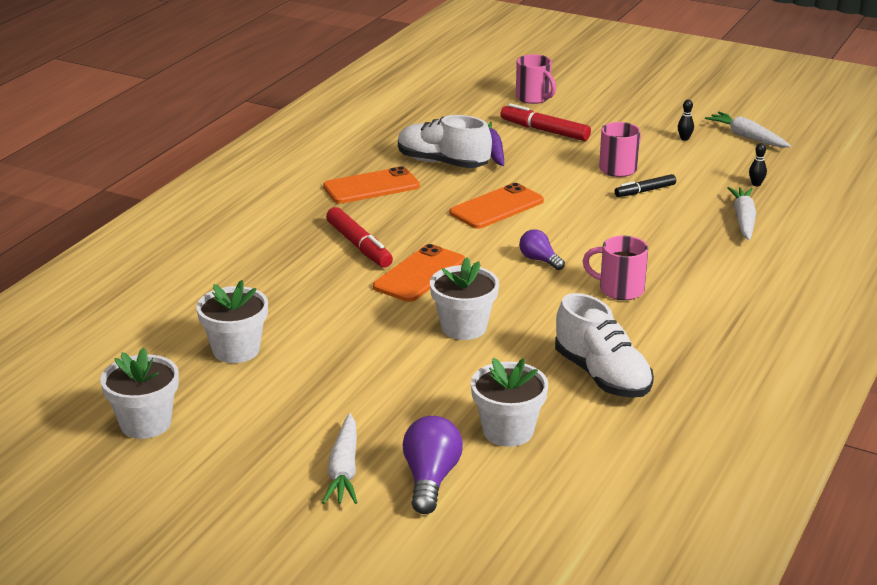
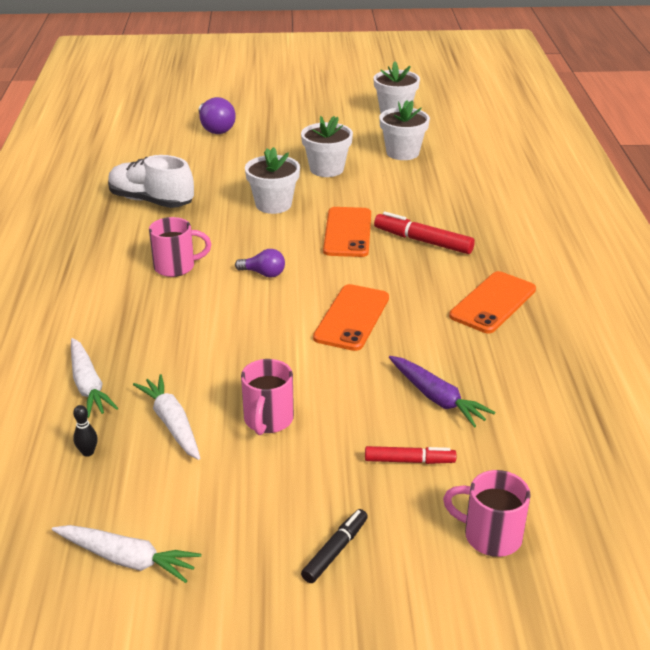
camera: 150 degrees right, 5 degrees up
white carrot [322,413,358,504] -> white carrot moved to [133,374,200,460]
white shoe [398,115,492,168] -> none
white flower pot [471,358,549,447] -> white flower pot moved to [301,116,353,177]
red marker [500,103,591,141] -> red marker [365,446,456,464], size x0.64
black marker [615,174,676,197] -> black marker moved to [301,509,368,583]
black bowling pin [678,99,694,141] -> none

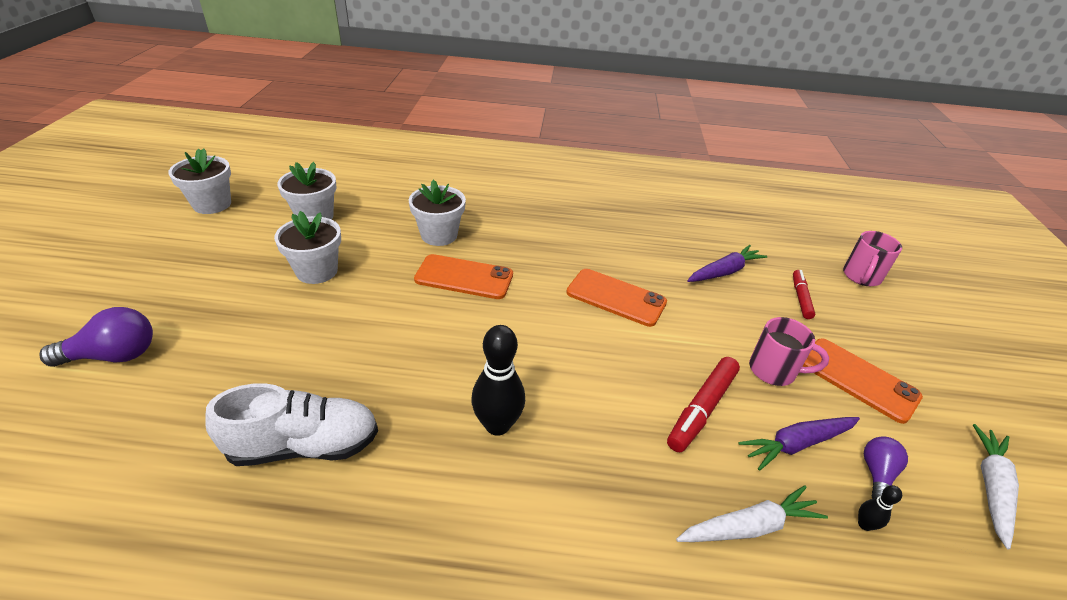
camera: 85 degrees left, 5 degrees up
white shoe [108,155,194,208] -> white shoe turned 135 degrees counterclockwise [205,383,378,466]
white carrot [133,374,200,460] -> purple carrot [738,417,860,471]
pink mug [149,217,211,277] -> black bowling pin [471,325,525,436]
purple light bulb [235,249,285,278] -> purple light bulb moved to [864,436,908,499]
white flower pot [245,147,300,214] -> white flower pot moved to [409,180,466,246]
black marker [301,509,368,583] -> none
red marker [374,211,475,254] -> red marker moved to [667,357,740,452]
orange phone [449,271,536,333] -> orange phone moved to [803,339,923,424]

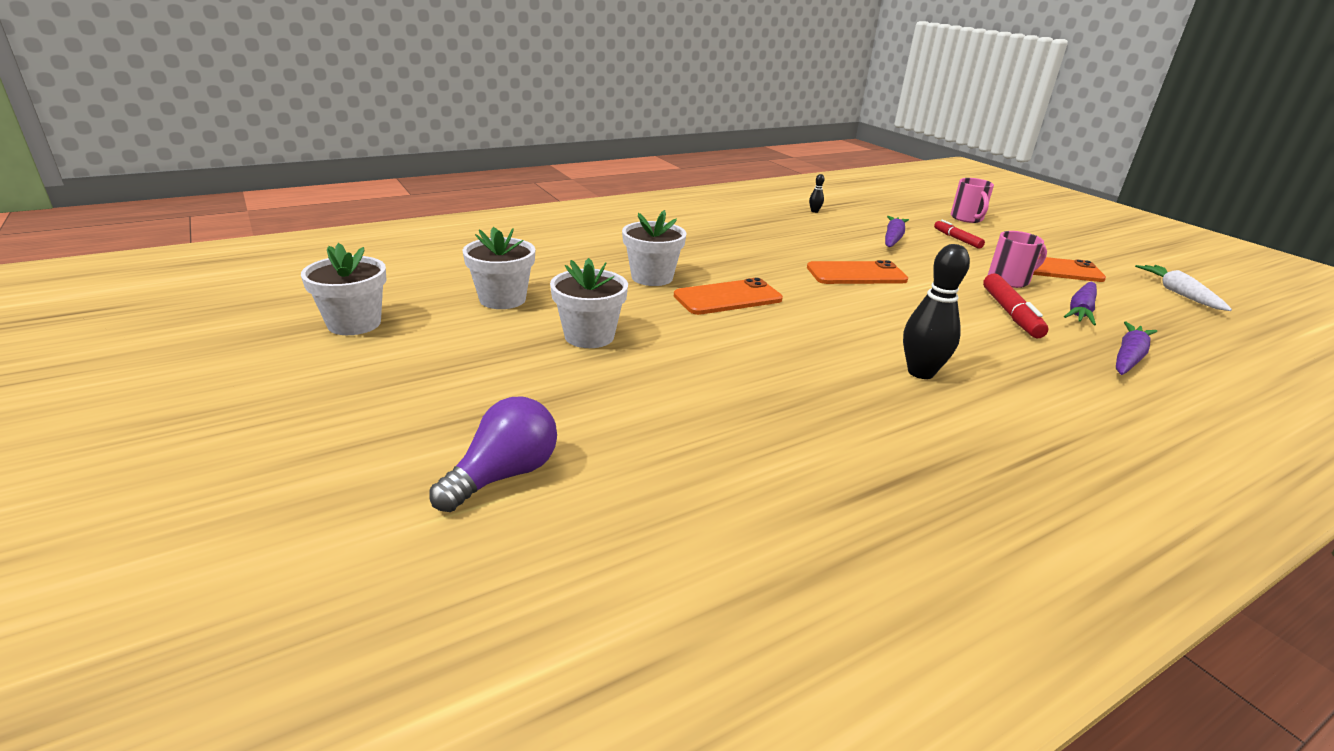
camera: 35 degrees left, 10 degrees down
white shoe [205,383,378,466] -> none
white carrot [676,485,828,542] -> purple carrot [1116,322,1157,375]
black bowling pin [858,485,902,531] -> black bowling pin moved to [809,174,825,213]
purple light bulb [864,436,908,499] -> none

